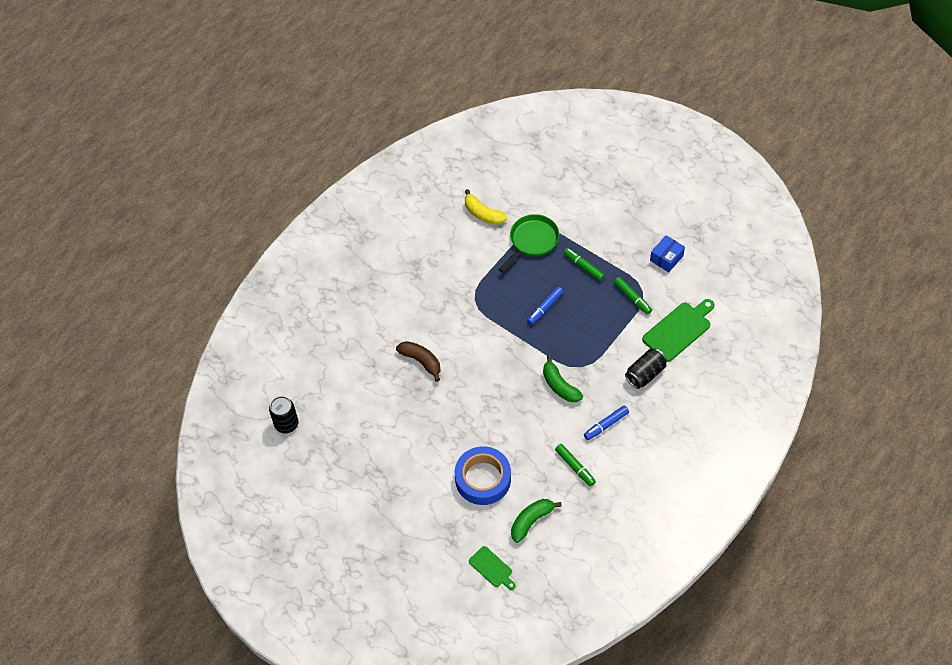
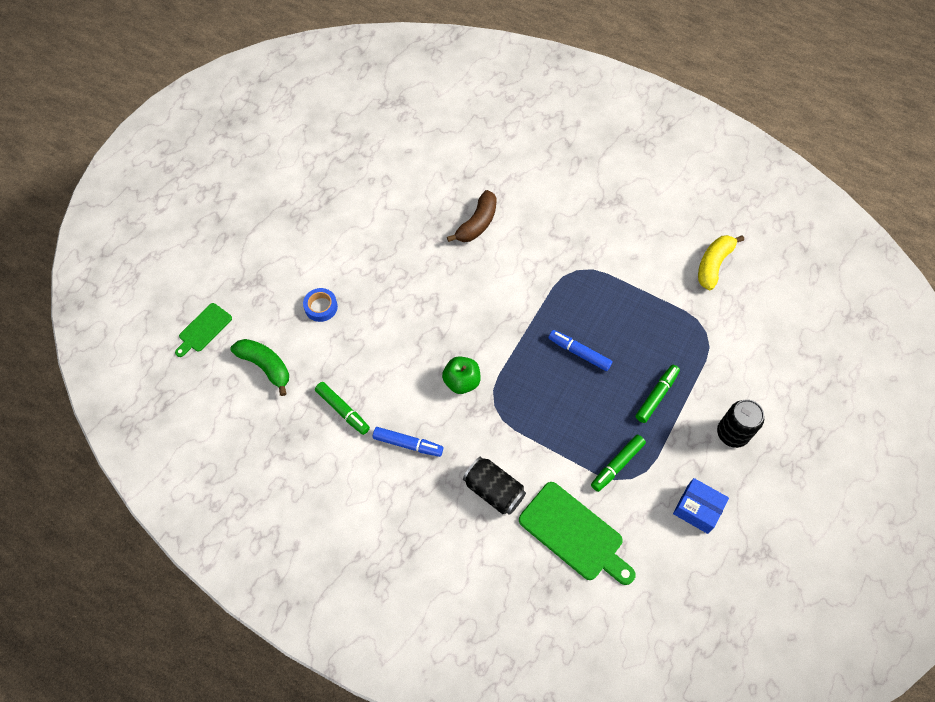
camera: 80 degrees right, 5 degrees up
black can [269,396,298,434] -> black can moved to [717,399,764,448]
blue tape [455,446,511,505] -> blue tape [303,288,338,322], size x0.47
green pan [498,214,559,273] -> none
green banana [543,355,583,402] -> green apple [442,356,481,394]
green marker [555,444,596,487] -> green marker turned 90 degrees counterclockwise [315,382,370,435]
blue marker [584,405,629,440] -> blue marker turned 150 degrees clockwise [373,427,443,457]

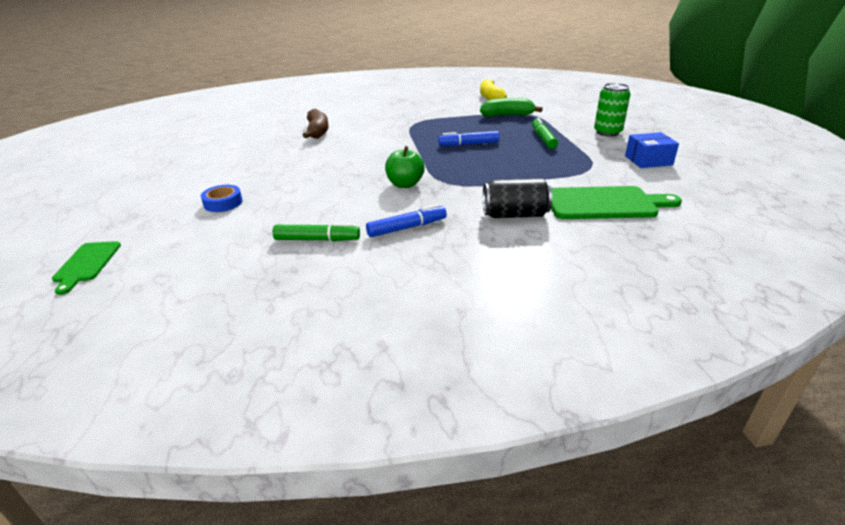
camera: 40 degrees left, 30 degrees down
green banana [230,339,289,396] -> green banana moved to [480,98,543,117]
green marker [591,435,646,492] -> none
black can [717,399,764,448] -> green can [594,83,631,137]

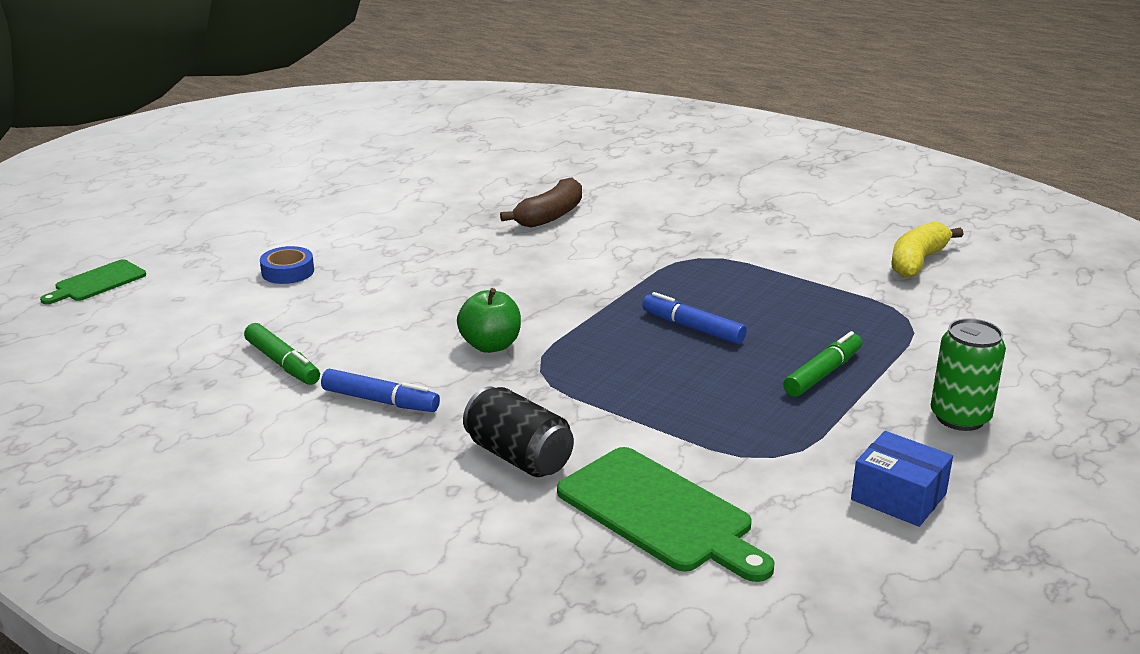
camera: 45 degrees right, 5 degrees down
green banana [480,98,543,117] -> none

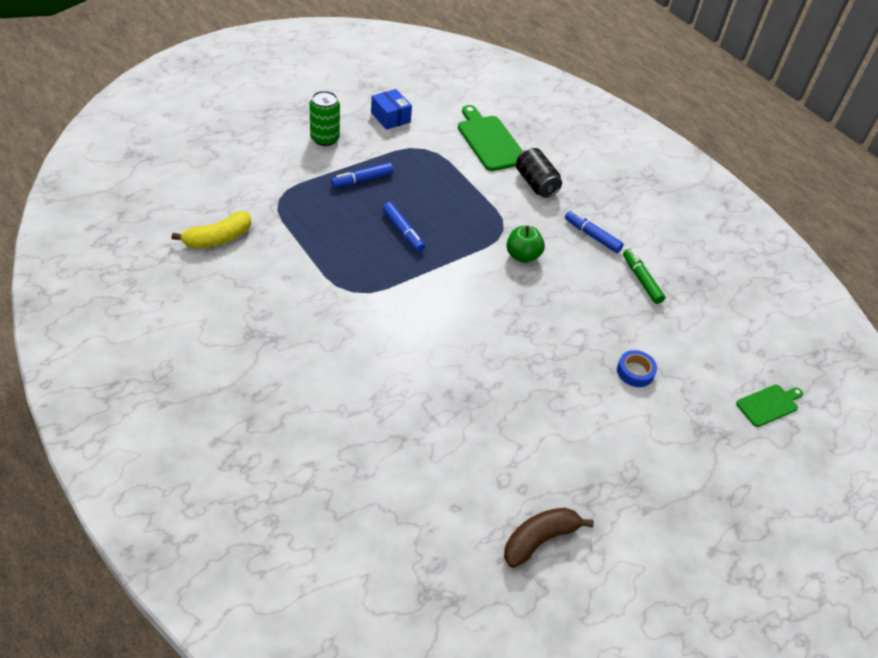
camera: 165 degrees left, 20 degrees up
brown banana [500,177,582,228] -> brown banana moved to [504,508,594,568]
green marker [783,331,862,397] -> blue marker [331,163,393,188]

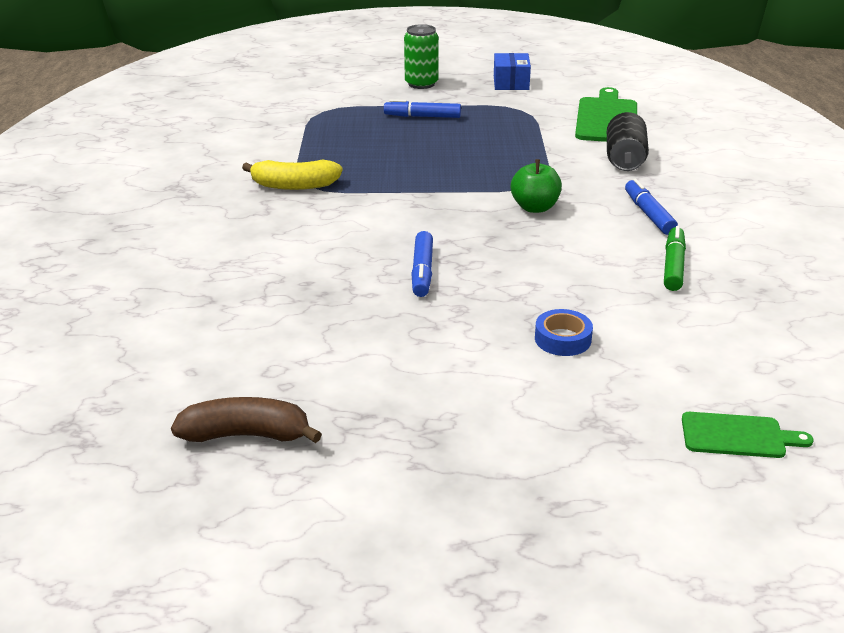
camera: 40 degrees right, 15 degrees down
yellow banana [172,211,251,248] -> yellow banana moved to [242,159,343,190]
blue marker [382,202,425,252] -> blue marker moved to [411,231,433,297]

